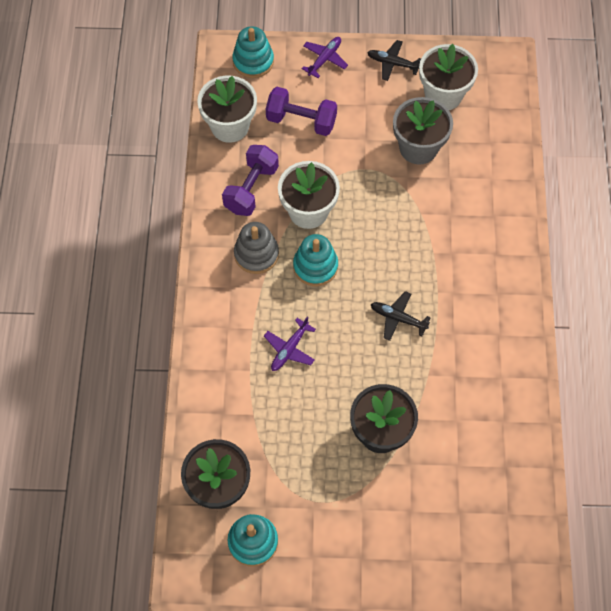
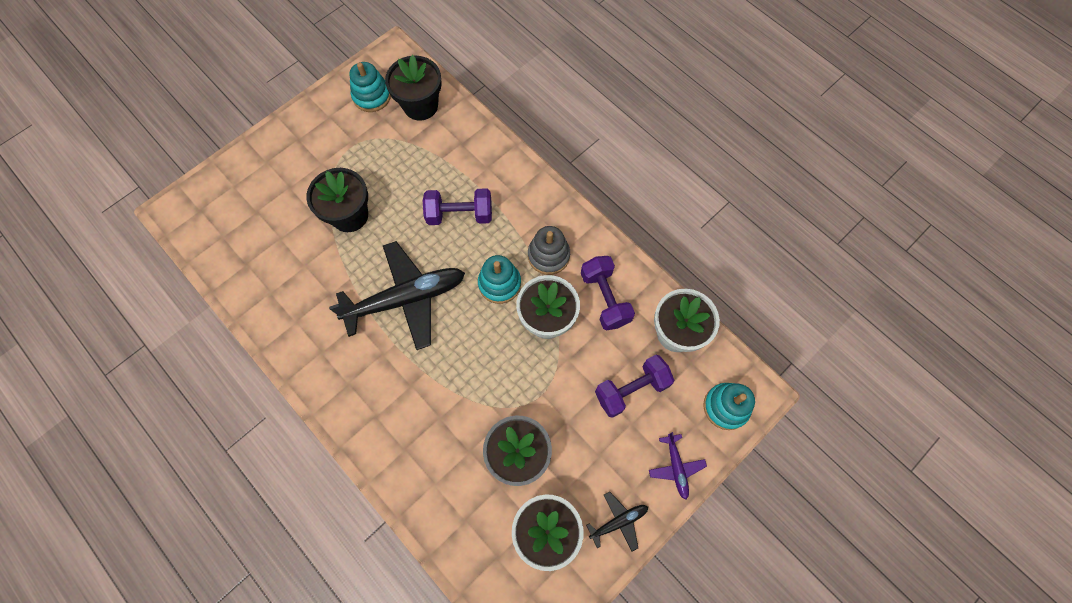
camera: 135 degrees right, 5 degrees up
purple plane [264,317,316,371] -> purple dumbbell [423,188,492,225]
black plane [371,291,431,341] -> black plane [329,241,465,350], size x2.20

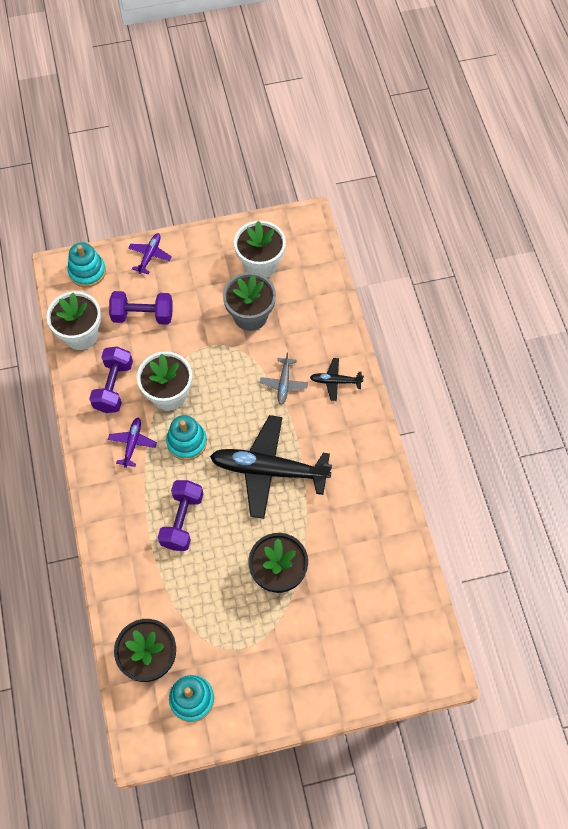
camera: 150 degrees left, 5 degrees down
purple dumbbell [423,188,492,225] -> purple dumbbell turned 75 degrees clockwise [157,480,203,551]
grey stacking toy [528,226,570,275] -> purple plane [108,418,157,468]
black plane [586,492,648,552] -> black plane moved to [310,358,364,401]
none -> grey plane [260,352,308,405]

